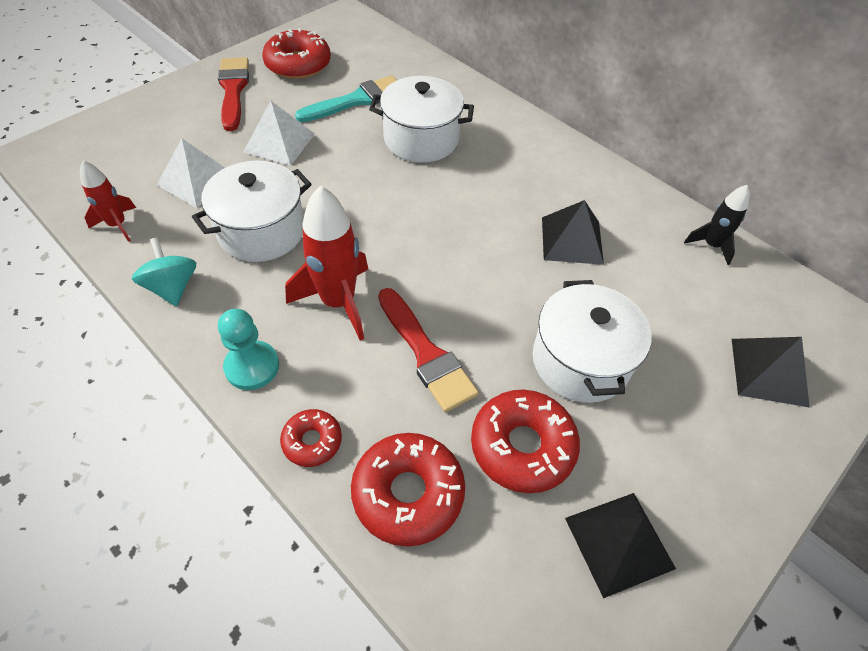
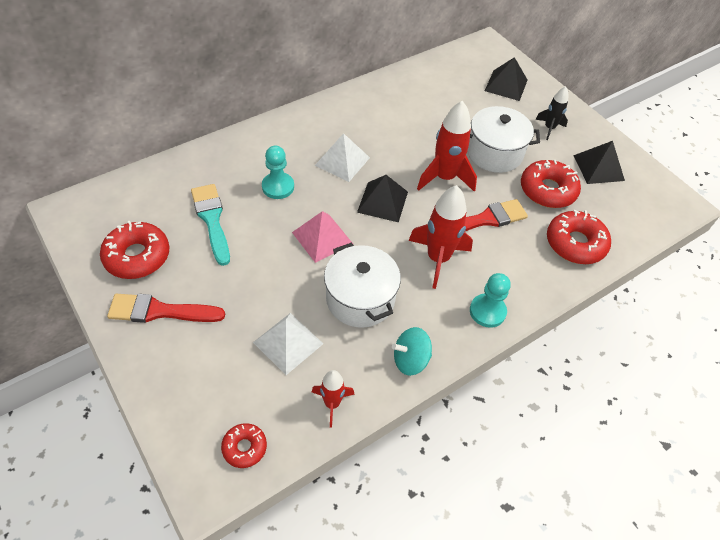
camera: 80 degrees left, 0 degrees up
white pyramid [243,101,315,166] -> white pyramid moved to [315,133,370,182]
red donut [280,409,342,467] -> red donut moved to [221,423,267,468]
white pot [369,76,474,163] -> turquoise pawn [262,146,294,199]
black pyramid [542,200,604,265] -> black pyramid moved to [357,175,408,223]
black rocket [684,185,750,265] -> black rocket moved to [535,86,568,140]
none -> pink pyramid [292,211,353,263]
none -> red rocket [417,101,477,192]

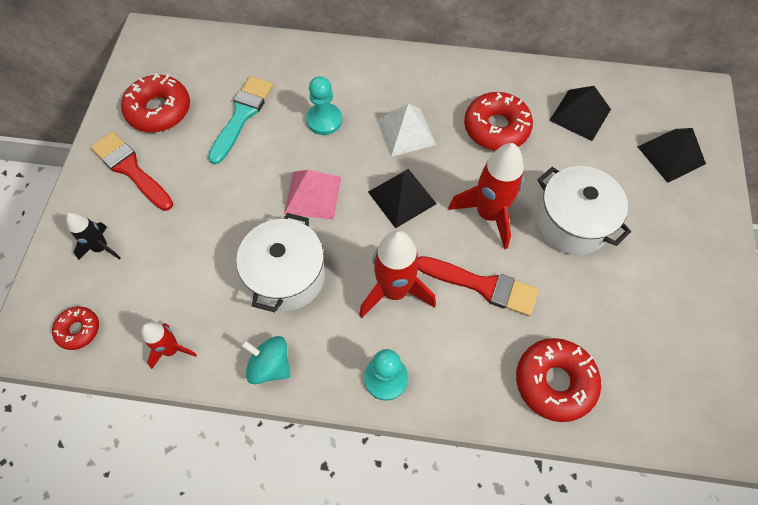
camera: 45 degrees right, 10 degrees up
white pyramid [253,313,323,375] -> none
red donut [521,160,581,208] -> red donut moved to [464,92,533,151]
black rocket [535,86,568,140] -> black rocket moved to [66,213,121,260]
black pyramid [573,141,625,184] -> black pyramid moved to [549,86,611,141]

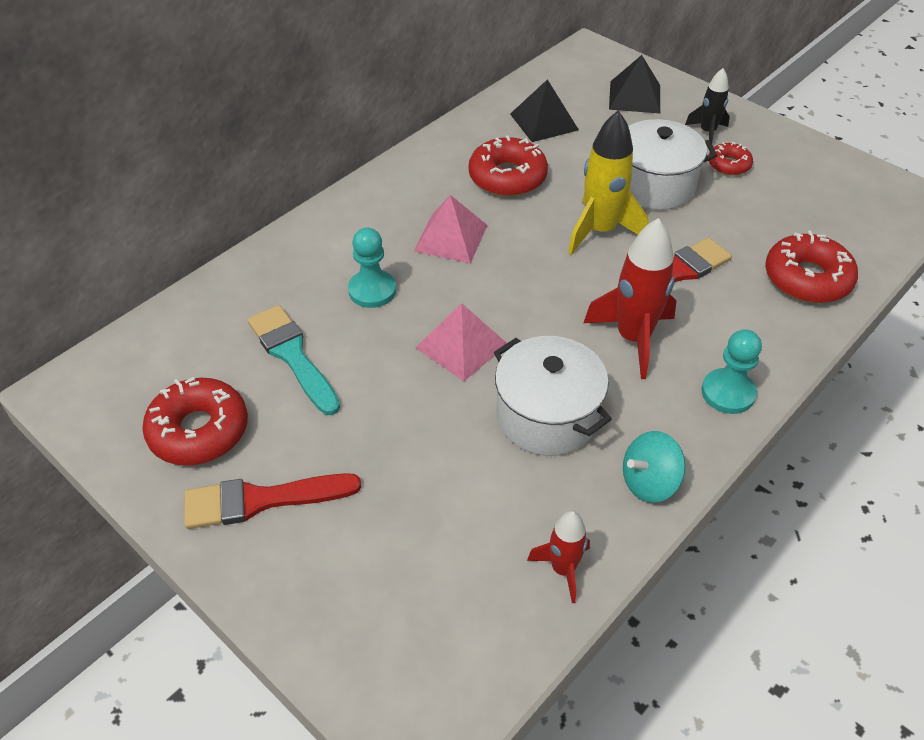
camera: 55 degrees left, 15 degrees down
red donut [52,307,99,350] -> red donut moved to [708,142,753,175]
black rocket [66,213,121,260] -> black rocket moved to [685,68,730,144]
black pyramid [368,169,436,228] -> none
white pyramid [377,104,436,157] -> pink pyramid [414,195,487,263]
red rocket [448,143,524,250] -> yellow rocket [568,111,648,255]

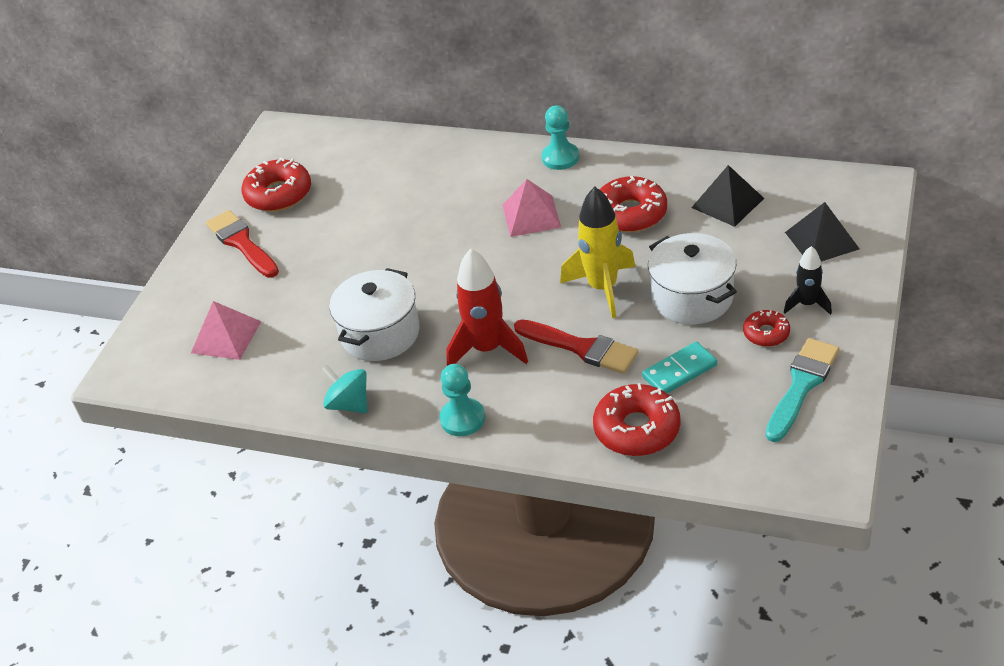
camera: 70 degrees right, 5 degrees down
turquoise brush [248,305,340,415] -> turquoise brush moved to [766,338,839,442]
turquoise pawn [348,227,396,308] -> turquoise pawn moved to [541,105,579,170]
pink pyramid [416,303,507,381] -> pink pyramid moved to [191,301,262,360]
red rocket [527,511,590,603] -> none
none -> turquoise domino [642,341,717,394]

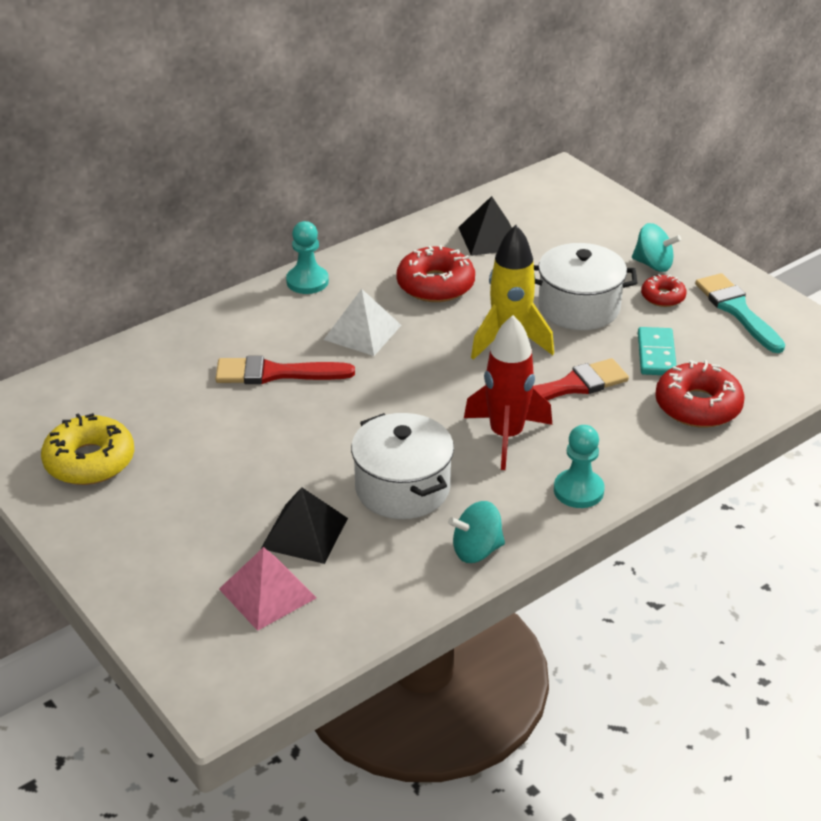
camera: 60 degrees left, 5 degrees down
red brush [206,210,279,278] -> red brush moved to [215,356,355,384]
red donut [242,157,311,212] -> yellow donut [41,413,134,485]
pink pyramid [503,179,561,237] -> white pyramid [324,289,401,356]
black rocket [784,246,832,315] -> turquoise spinning top [632,223,681,272]
black pyramid [785,202,859,261] -> black pyramid moved to [261,487,348,564]

